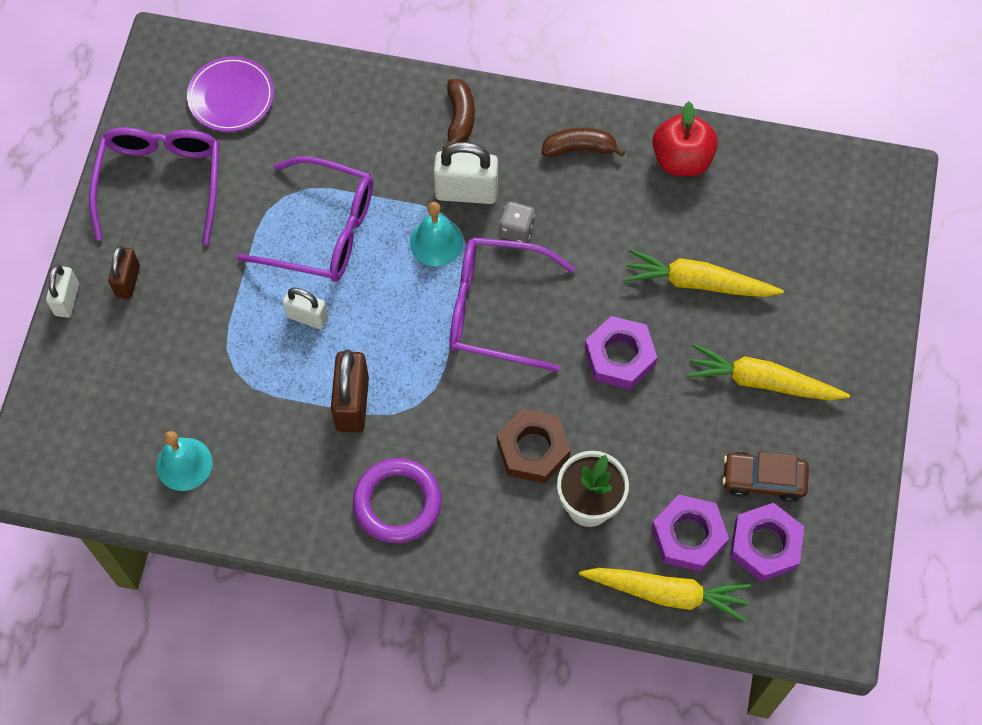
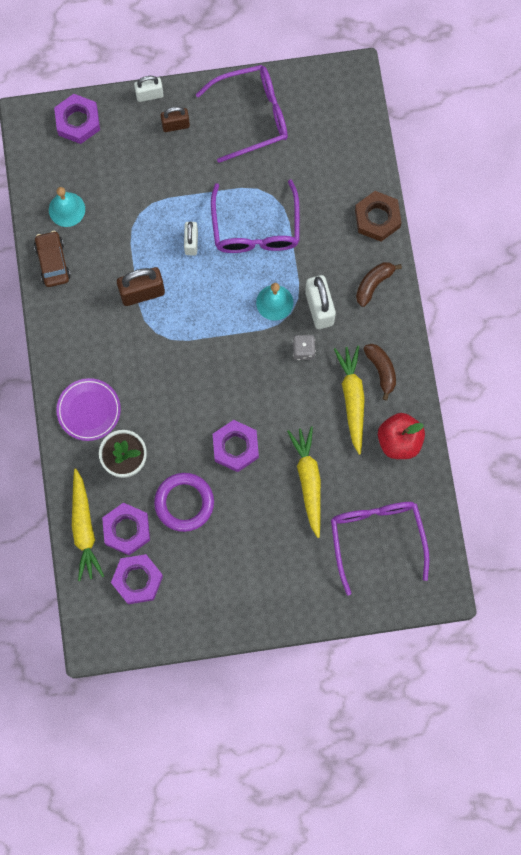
camera: 70 degrees right, 10 degrees up
purple plate [187,56,274,132] -> purple plate moved to [56,378,121,441]
purple ring [353,458,442,543] -> purple ring moved to [154,473,214,532]
brown banana [442,79,475,149] -> brown banana turned 150 degrees clockwise [356,262,402,307]
purple glasses [449,237,575,372] -> purple glasses moved to [331,502,429,596]
brown nut [497,409,571,483] -> brown nut moved to [355,191,402,242]
yellow carrot [686,344,850,400] -> yellow carrot moved to [334,346,365,455]
brown car [722,452,809,502] -> brown car moved to [34,231,71,287]
none -> purple nut [54,94,100,144]

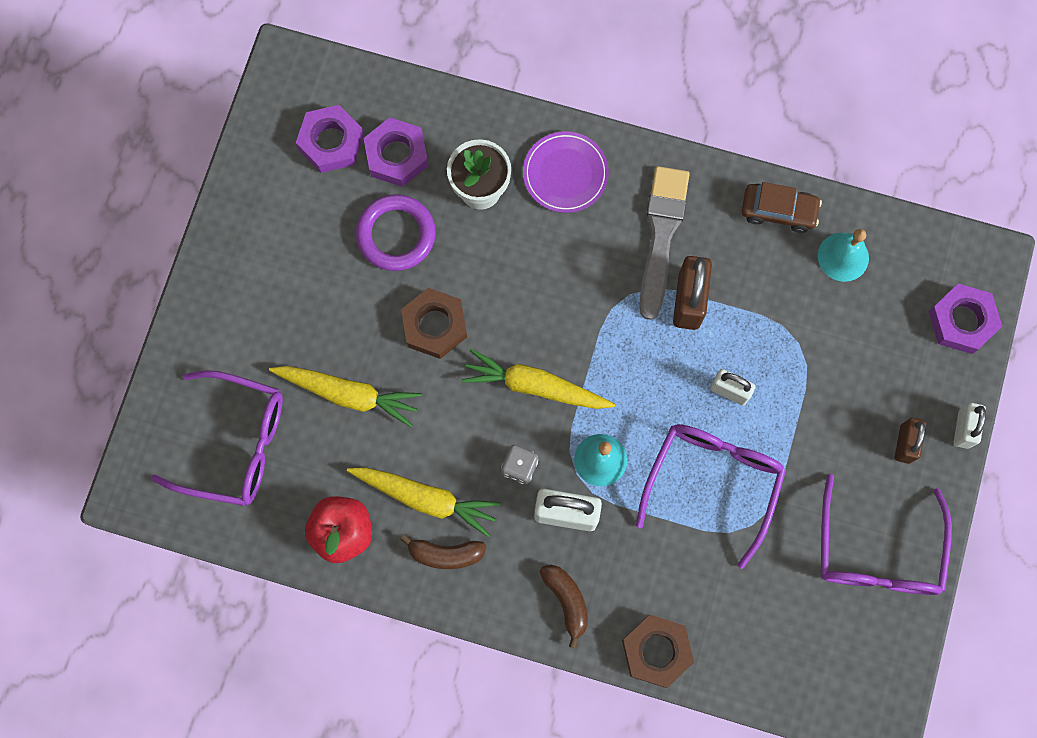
camera: 115 degrees right, 0 degrees up
yellow carrot [72,469,104,581] -> yellow carrot moved to [461,349,615,409]
purple glasses [211,179,300,253] -> purple glasses turned 90 degrees clockwise [636,424,786,569]
purple nut [213,420,259,472] -> brown nut [401,288,467,359]
none -> grey brush [640,166,690,320]

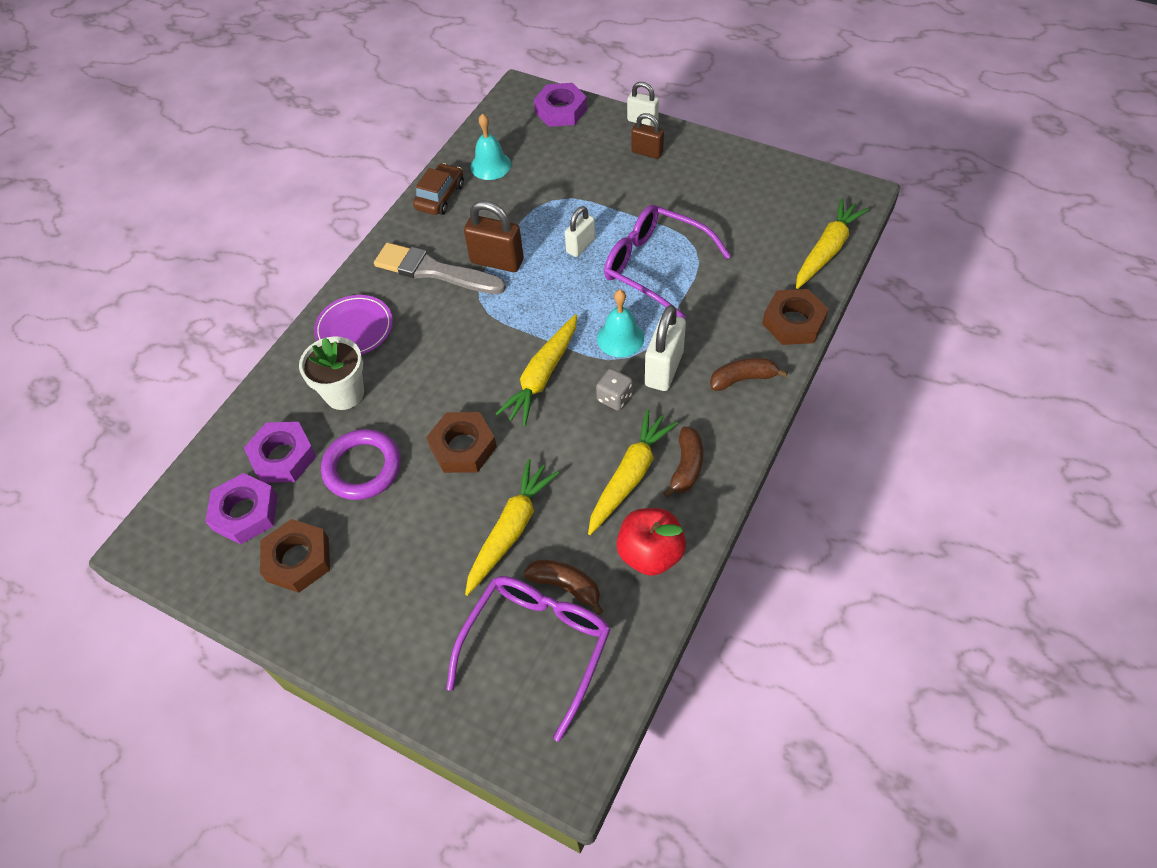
camera: 75 degrees left, 20 degrees down
purple glasses [821,474,952,595] -> none
none -> brown nut [260,519,330,593]
none -> brown banana [524,560,603,615]
none -> yellow carrot [796,198,869,289]

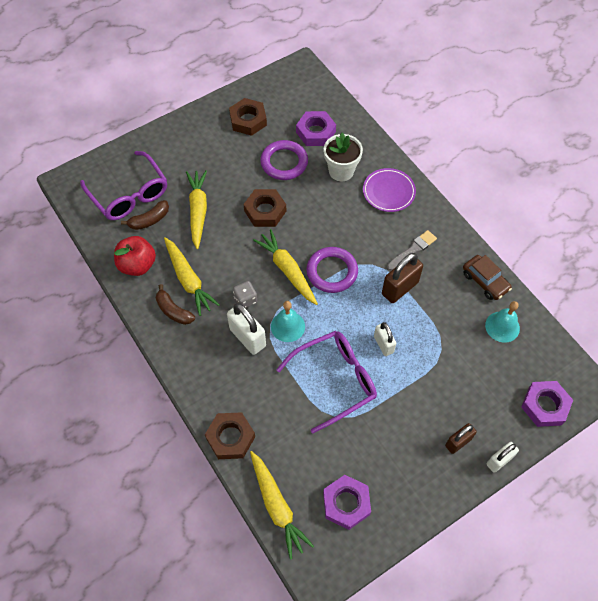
camera: 115 degrees right, 5 degrees up
purple nut [205,473,278,544] -> purple nut moved to [323,475,371,530]
grey brush [374,243,506,294] -> grey brush [387,230,437,271], size x0.61
yellow carrot [465,459,559,596] -> yellow carrot turned 150 degrees counterclockwise [186,170,207,249]
brown banana [710,357,788,391] -> none
none -> purple ring [306,247,358,293]

